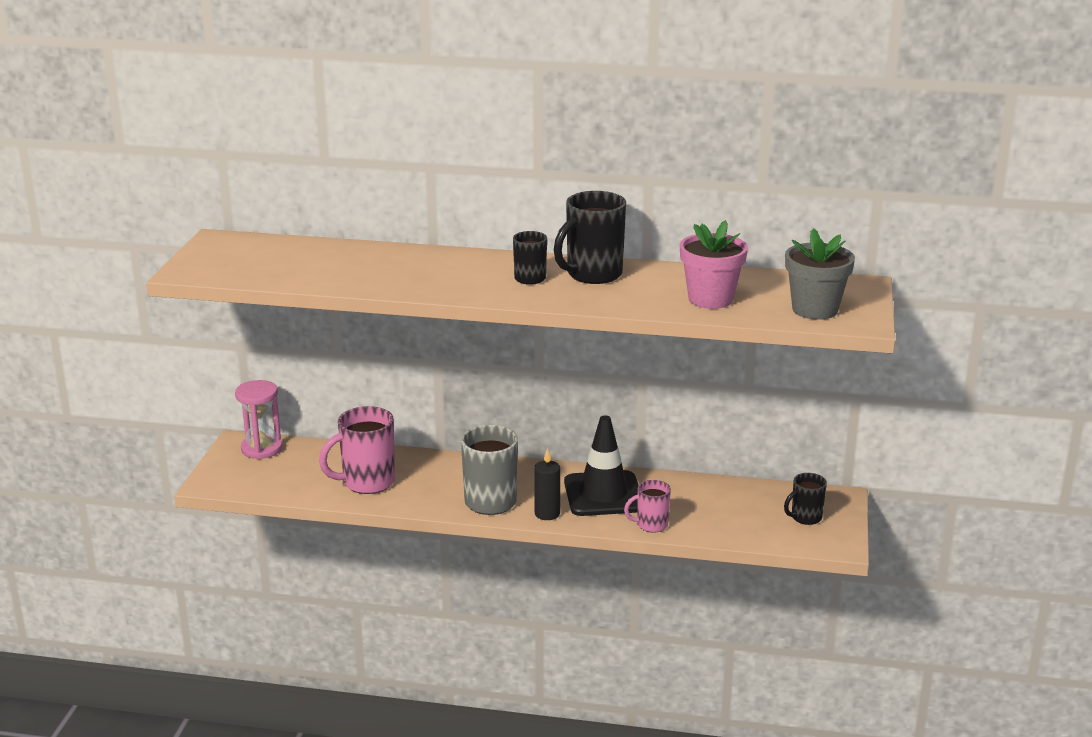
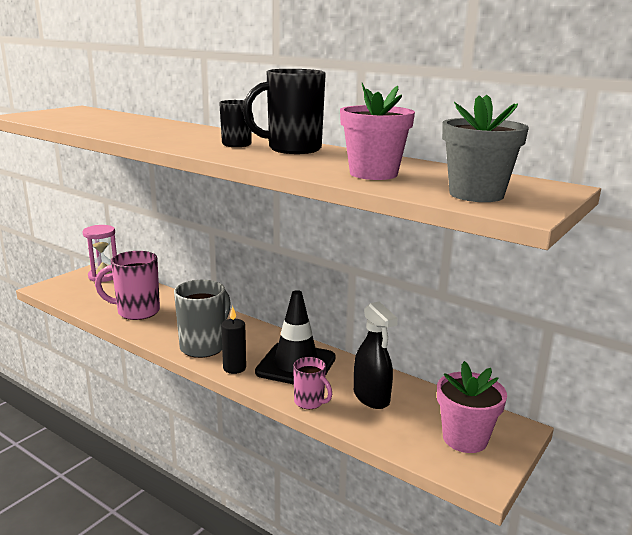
camera: 25 degrees right, 5 degrees down
pink mug [624,480,671,533] -> pink mug turned 150 degrees counterclockwise [293,357,332,409]
black mug [784,473,827,525] -> pink flower pot [437,361,507,453]
none -> black spray bottle [354,301,398,409]

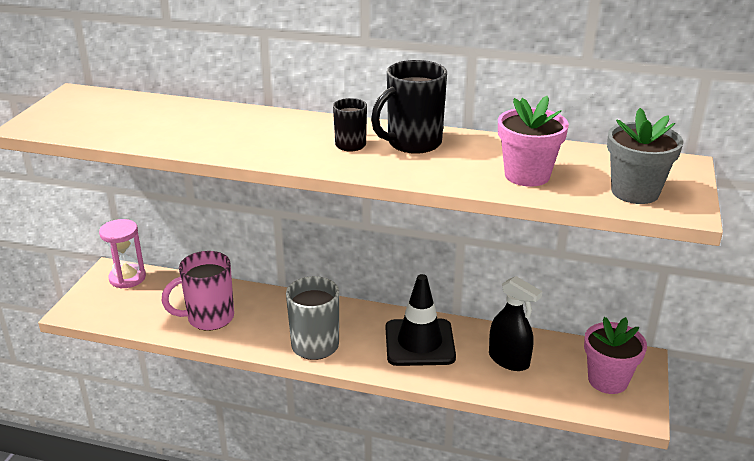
camera: 20 degrees left, 10 degrees up
black candle [221,306,246,374] -> none
pink mug [293,357,332,409] -> none

